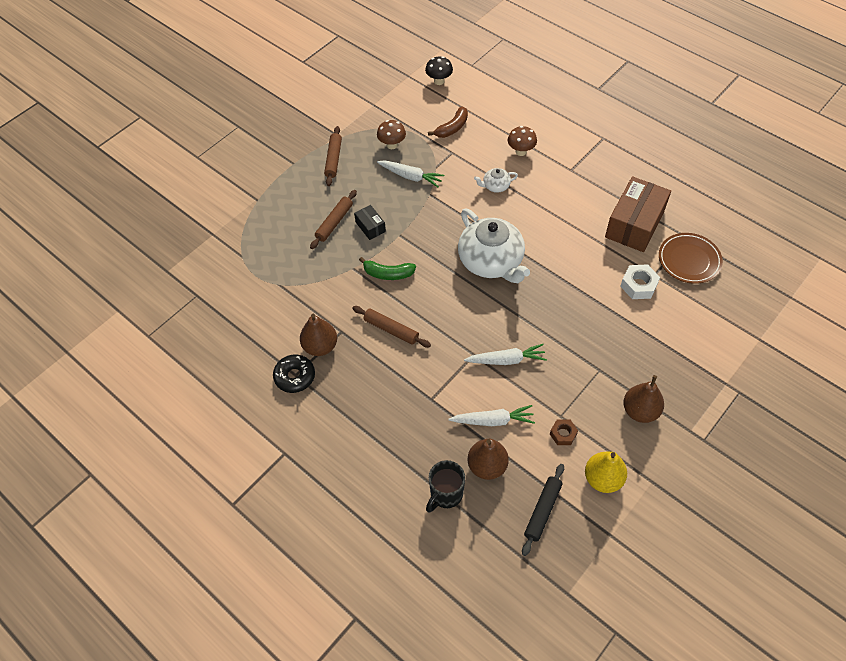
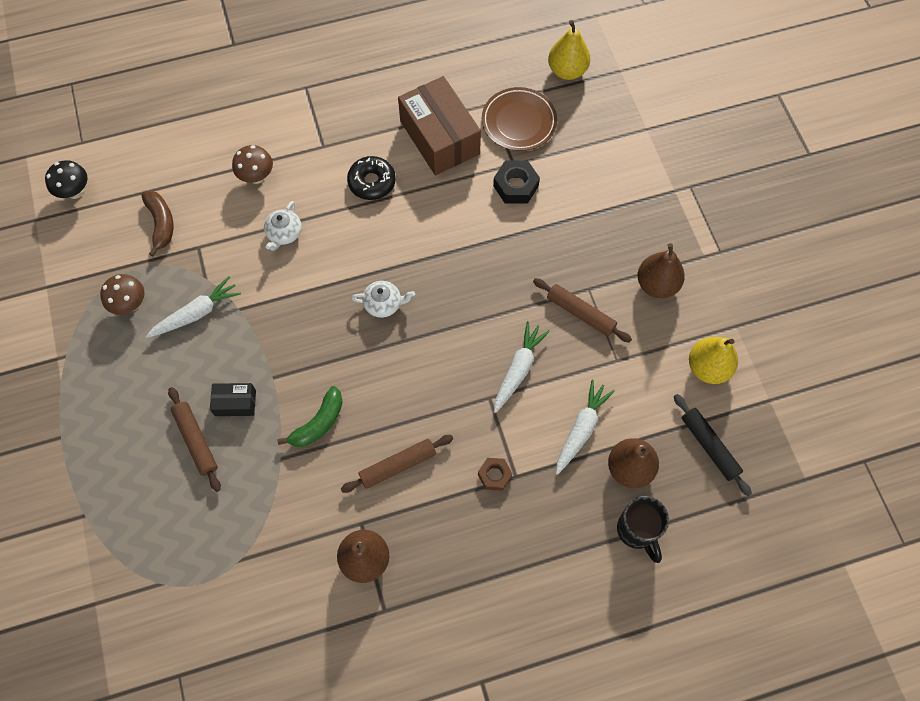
camera: 60 degrees left, 10 degrees up
black donut [273,354,315,393] -> black donut moved to [347,156,396,200]
brown rolling pin [324,126,342,186] -> brown rolling pin moved to [533,278,632,343]
white teapot [458,208,530,283] -> white teapot [351,281,415,318], size x0.44
brown nut [550,419,578,445] -> brown nut moved to [478,458,512,491]
white nut [620,264,660,299] -> black nut [493,161,540,204]
none -> yellow pear [548,20,590,80]

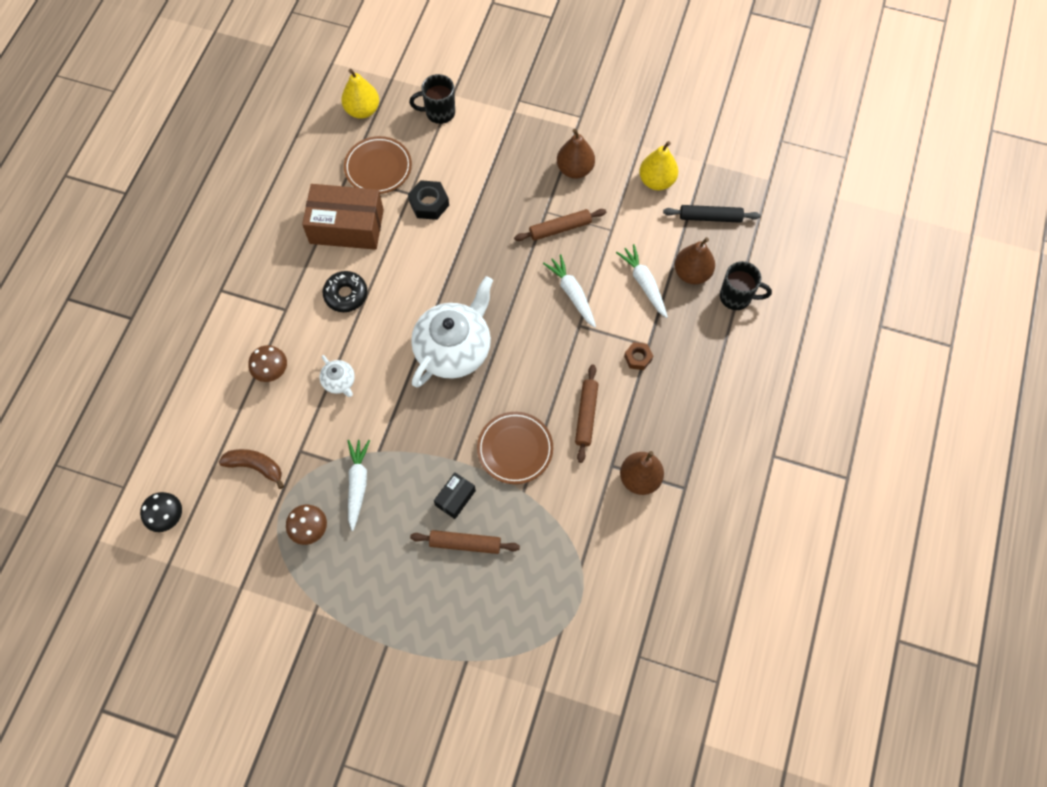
camera: 55 degrees left, 0 degrees up
green banana [278,386,343,447] -> brown plate [477,412,553,484]
white teapot [351,281,415,318] -> white teapot [411,276,493,387], size x2.27
none -> black mug [409,74,455,124]

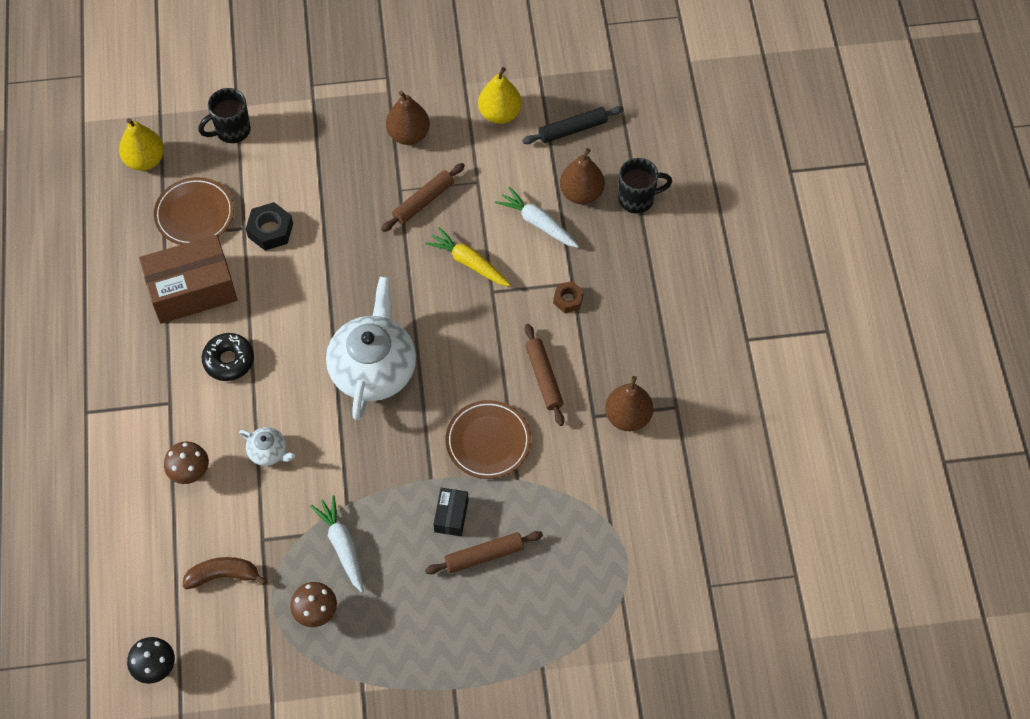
camera: 25 degrees left, 5 degrees down
white carrot [543,254,596,328] -> yellow carrot [425,227,511,287]

